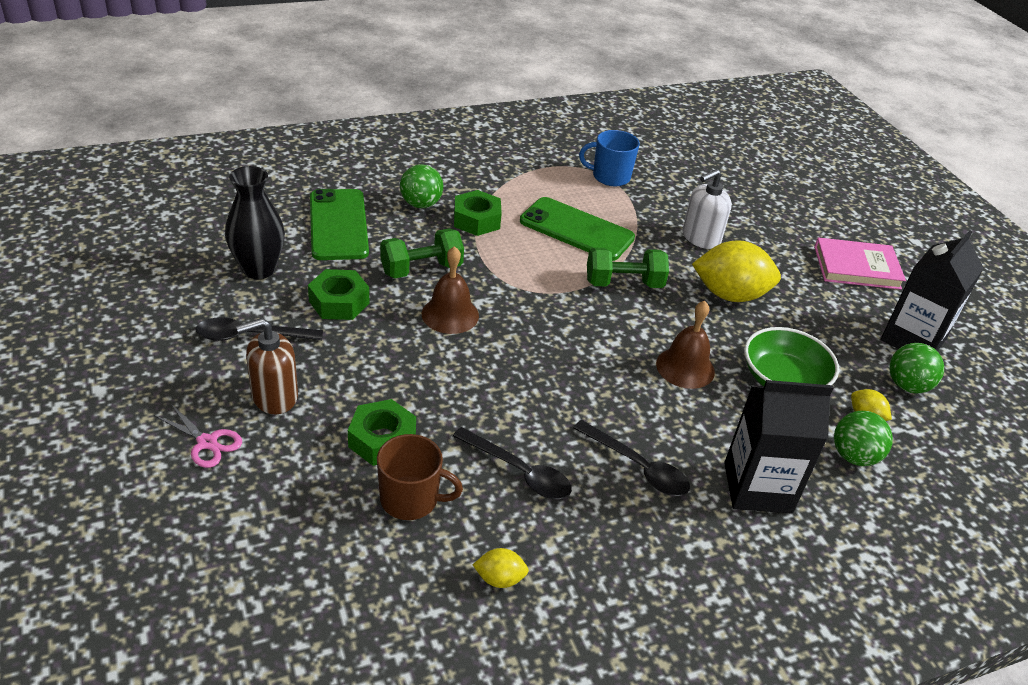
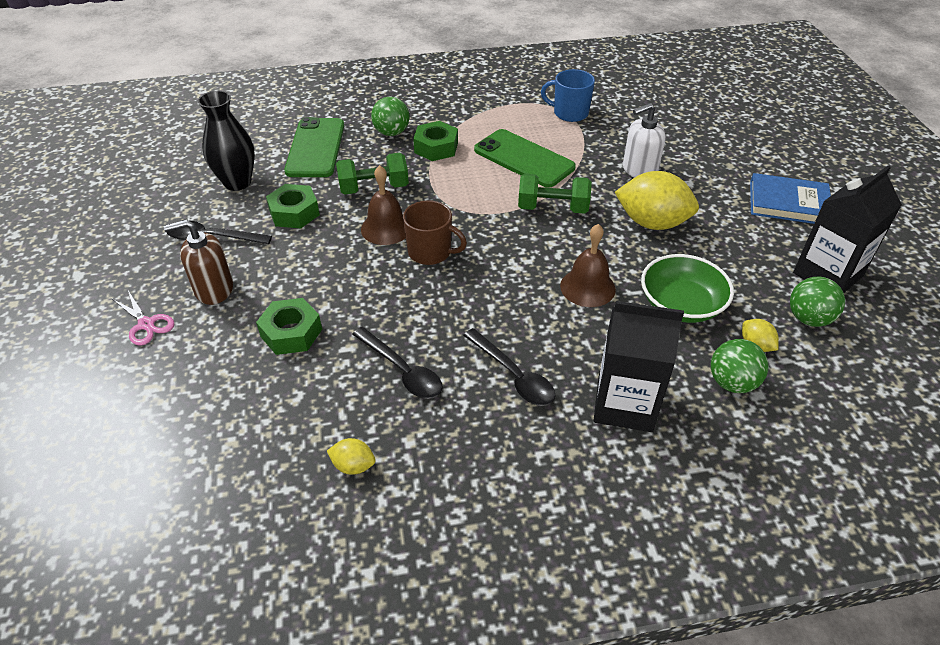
camera: 15 degrees right, 5 degrees up
brown mug [377,434,463,520] -> brown mug moved to [403,200,467,265]
pink book [814,237,906,290] -> blue book [750,173,831,224]

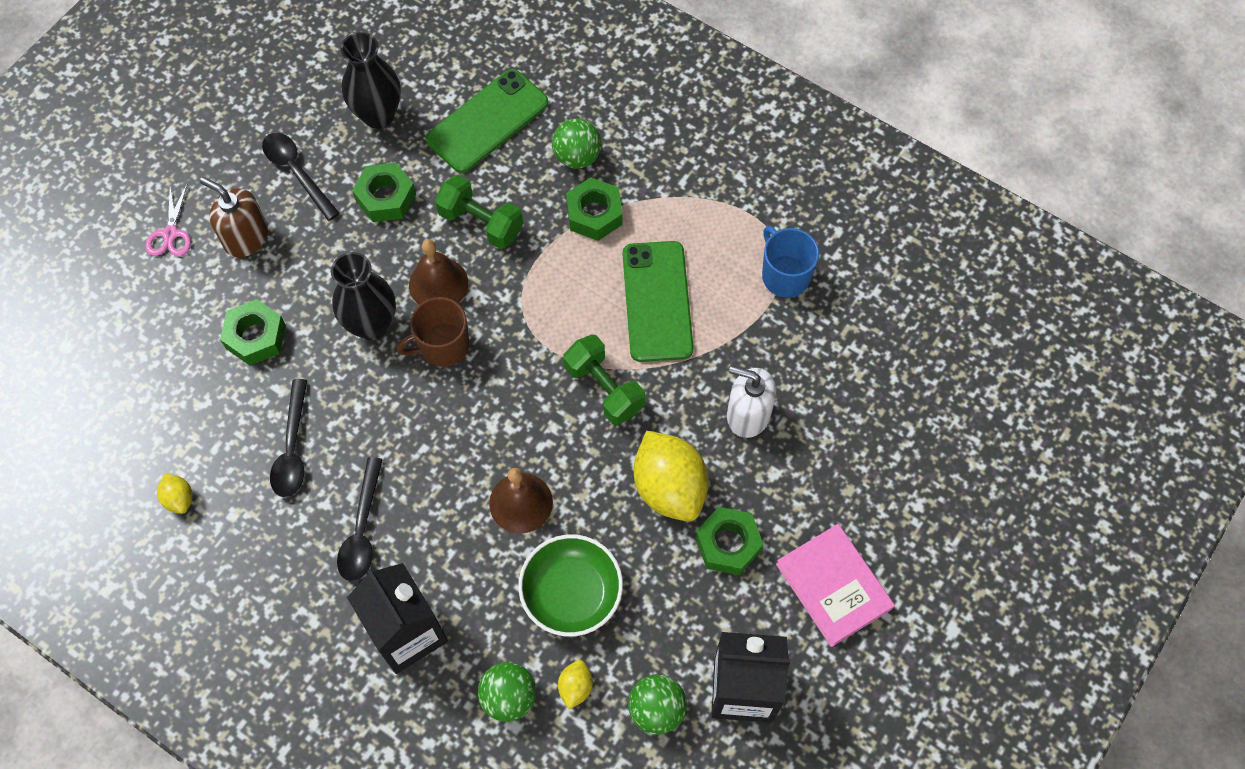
camera: 45 degrees right, 20 degrees up
brown mug [403,200,467,265] -> brown mug turned 90 degrees clockwise [397,297,469,367]
blue book [750,173,831,224] -> pink book [776,524,895,647]
none -> black vase [331,252,396,340]
none -> green nut [695,507,764,575]

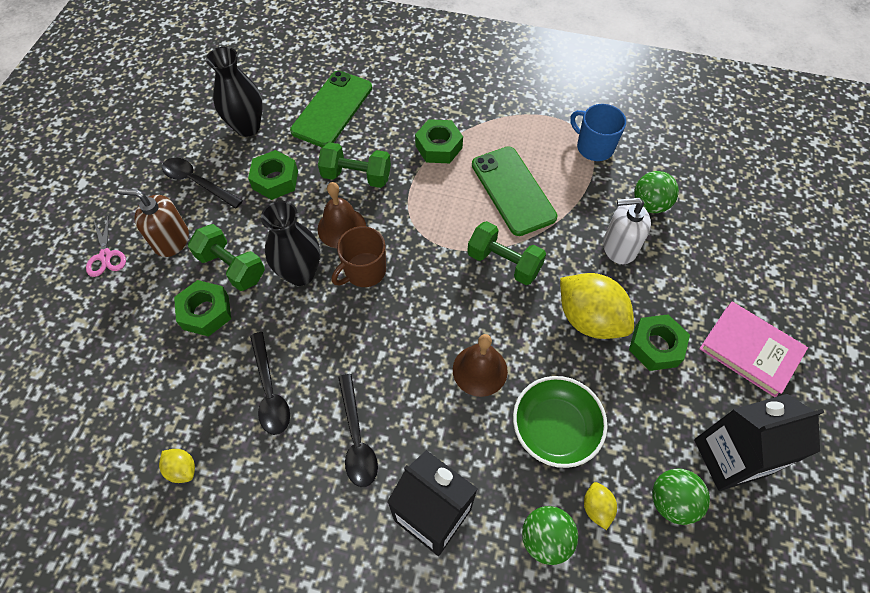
camera: 20 degrees left, 5 degrees down
green ball [552,118,602,169] -> green ball moved to [634,171,679,213]
none -> green dumbbell [188,224,265,291]

